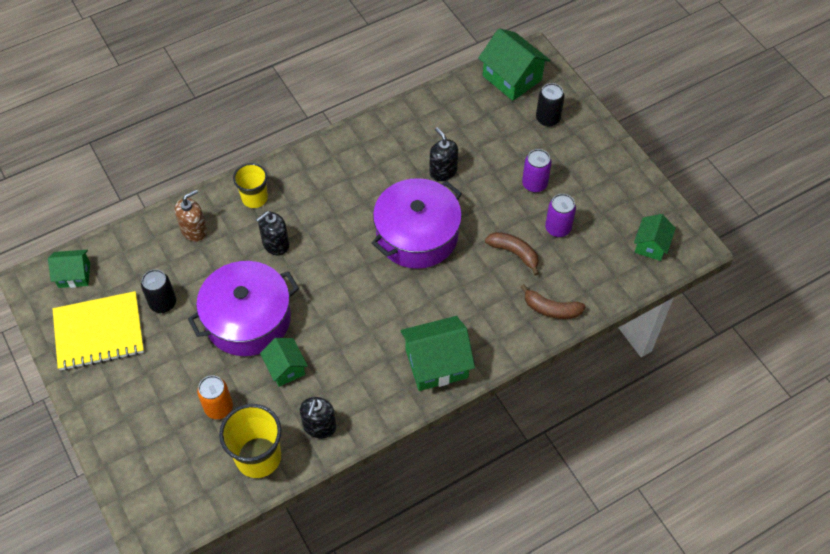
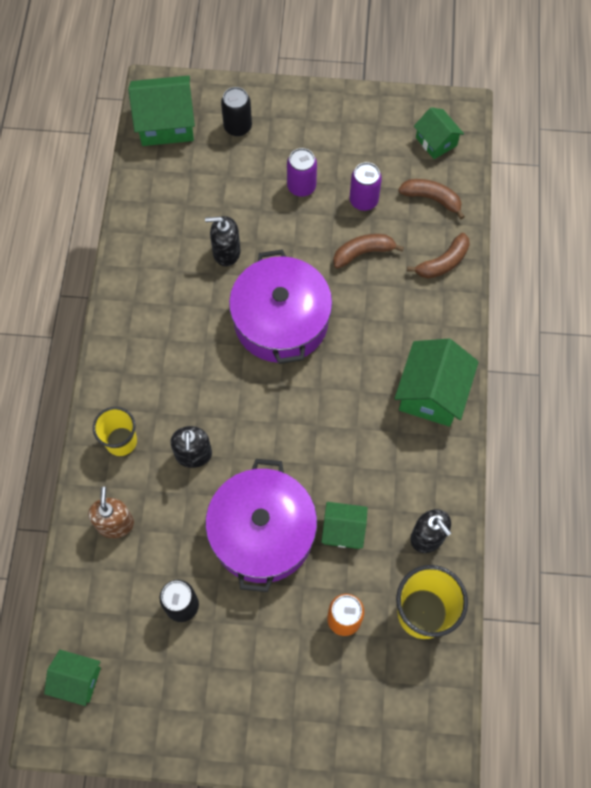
camera: 55 degrees left, 10 degrees up
green house [48,250,90,288] -> green house turned 75 degrees clockwise [44,650,101,706]
yellow notebook [53,291,144,371] -> none
none -> brown banana [398,179,465,219]

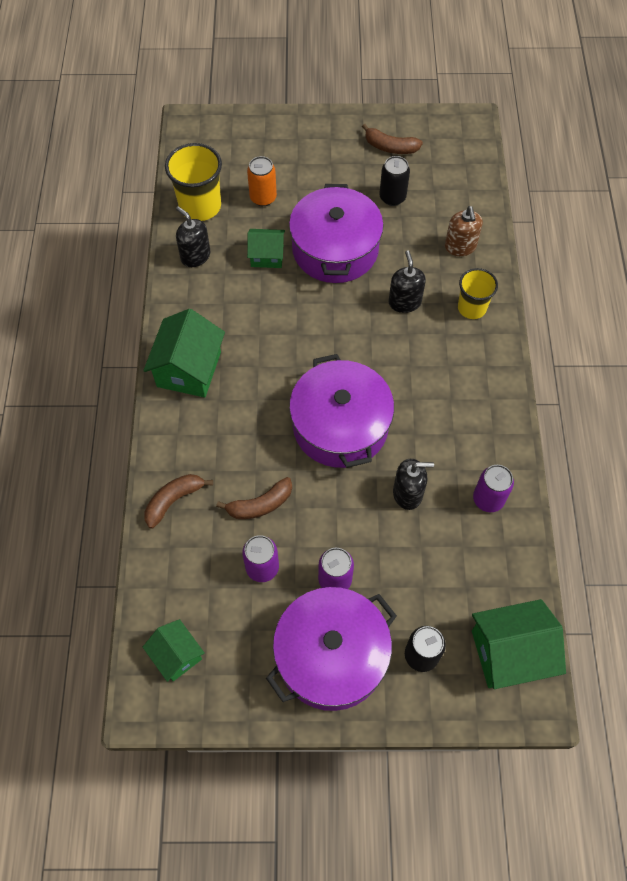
camera: 175 degrees right, 5 degrees down
green house [44,650,101,706] -> none
brown banana [398,179,465,219] -> brown banana moved to [362,124,423,154]
none -> purple pot [266,587,397,711]
none -> purple can [473,465,514,512]

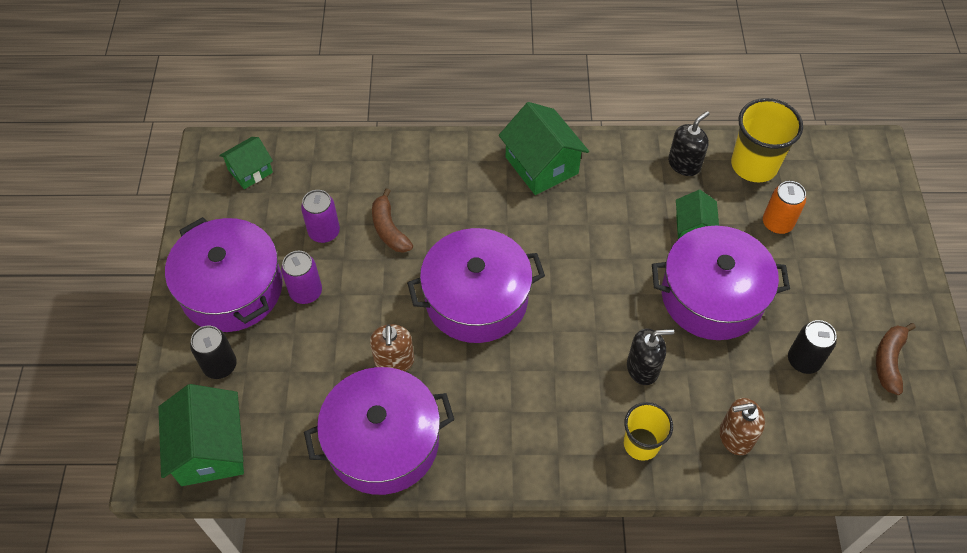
camera: 90 degrees right, 5 degrees down
green house [143,309,225,397] -> green house turned 45 degrees clockwise [499,102,589,195]
brown banana [144,474,213,529] -> none
black soap dispenser [393,459,434,510] -> brown soap dispenser [370,324,414,371]
purple can [473,465,514,512] -> purple pot [304,367,454,495]

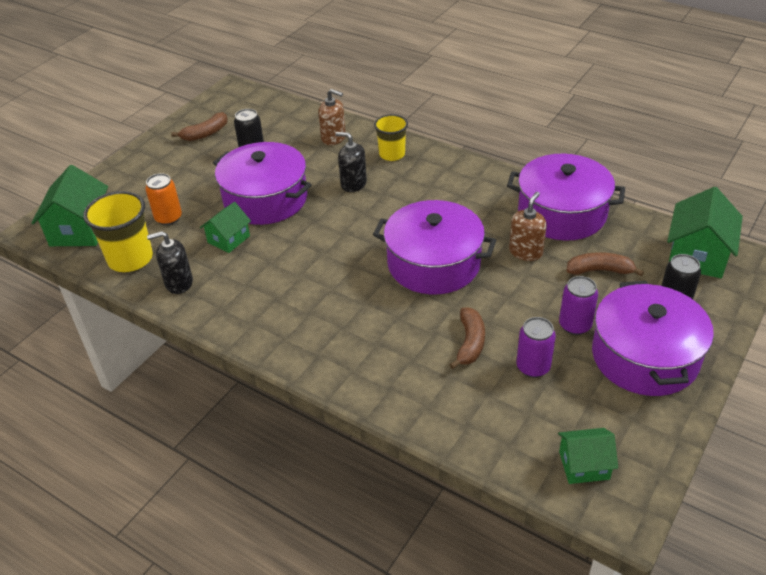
camera: 145 degrees left, 15 degrees down
green house [499,102,589,195] -> green house moved to [32,165,108,246]
none -> brown banana [566,252,644,276]

